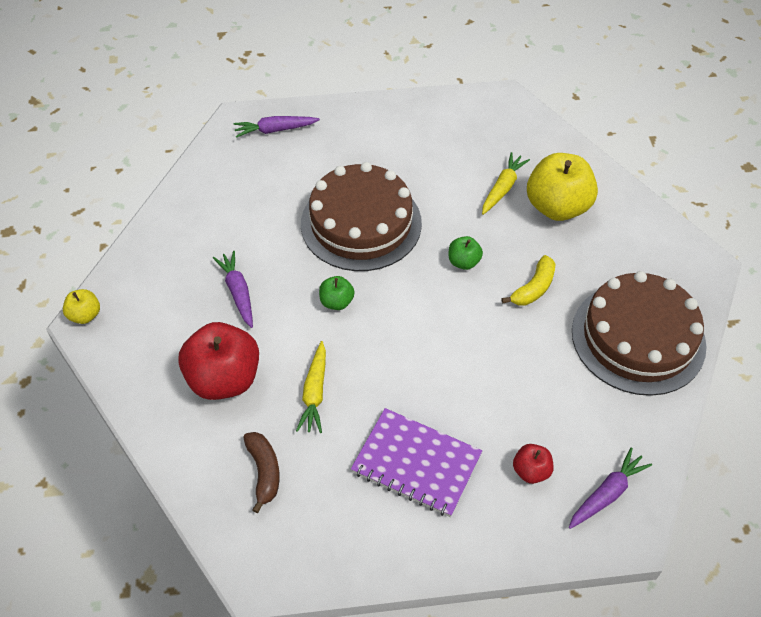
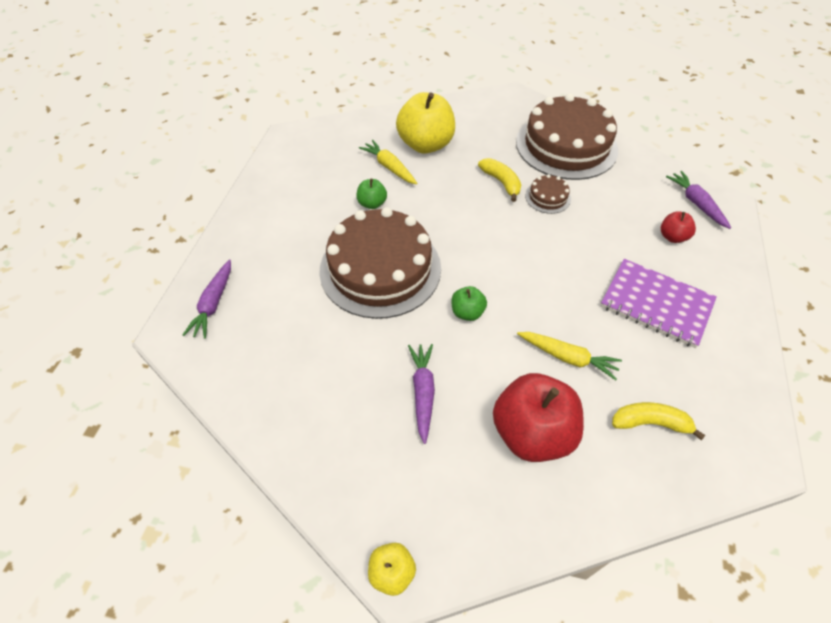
camera: 70 degrees left, 0 degrees up
purple carrot [213,251,253,328] -> purple carrot turned 90 degrees clockwise [408,344,435,444]
brown banana [243,432,280,513] -> yellow banana [612,402,706,440]
purple notebook [351,408,482,517] -> purple notebook turned 75 degrees clockwise [600,259,717,348]
green apple [449,236,483,270] -> green apple moved to [356,179,387,209]
none -> brown cake [525,174,571,214]

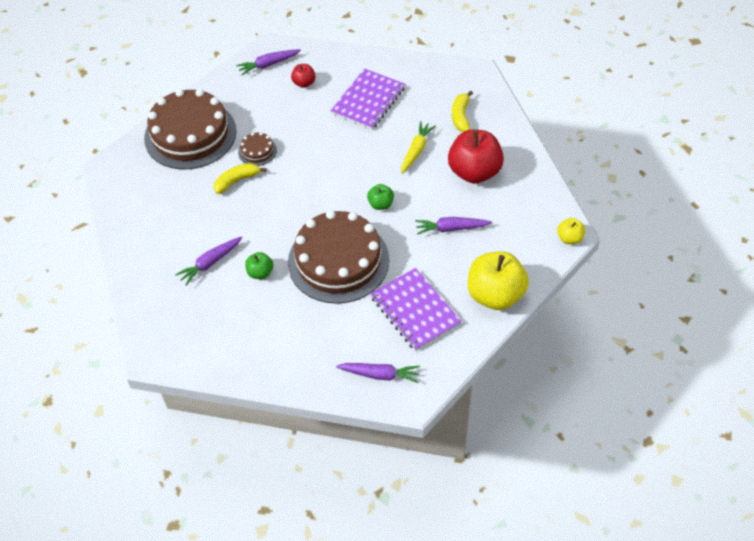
camera: 90 degrees left, 0 degrees up
yellow carrot [359,140,417,184] -> purple carrot [175,236,242,286]
yellow apple [396,92,455,154] -> yellow apple moved to [468,252,529,310]
none -> purple notebook [370,268,462,351]

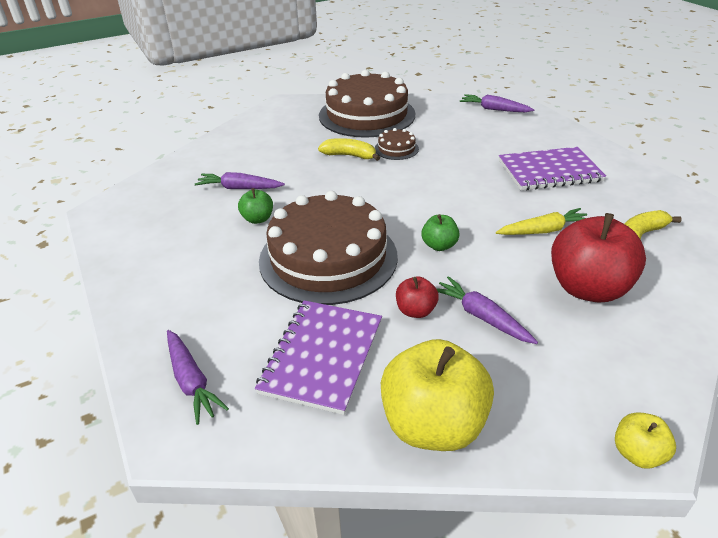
camera: 50 degrees right, 15 degrees down
red apple [291,64,315,88] -> red apple moved to [396,276,439,318]

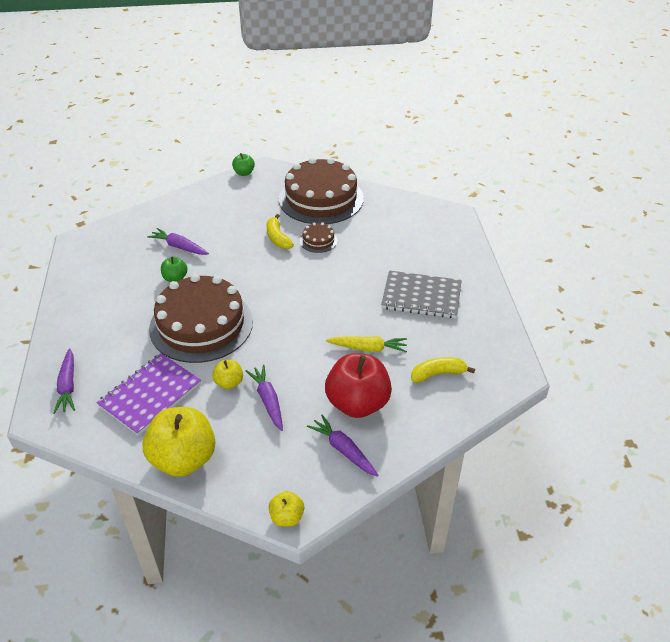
camera: 20 degrees right, 5 degrees up
yellow banana [318,138,380,161] -> yellow banana turned 150 degrees counterclockwise [267,214,294,249]
red apple [396,276,439,318] -> yellow apple [212,360,243,389]
green apple [421,214,459,251] -> green apple moved to [232,153,255,176]
purple carrot [460,94,535,112] -> purple carrot moved to [307,415,379,477]
purple notebook [499,147,606,191] -> grey notebook [381,270,462,318]

